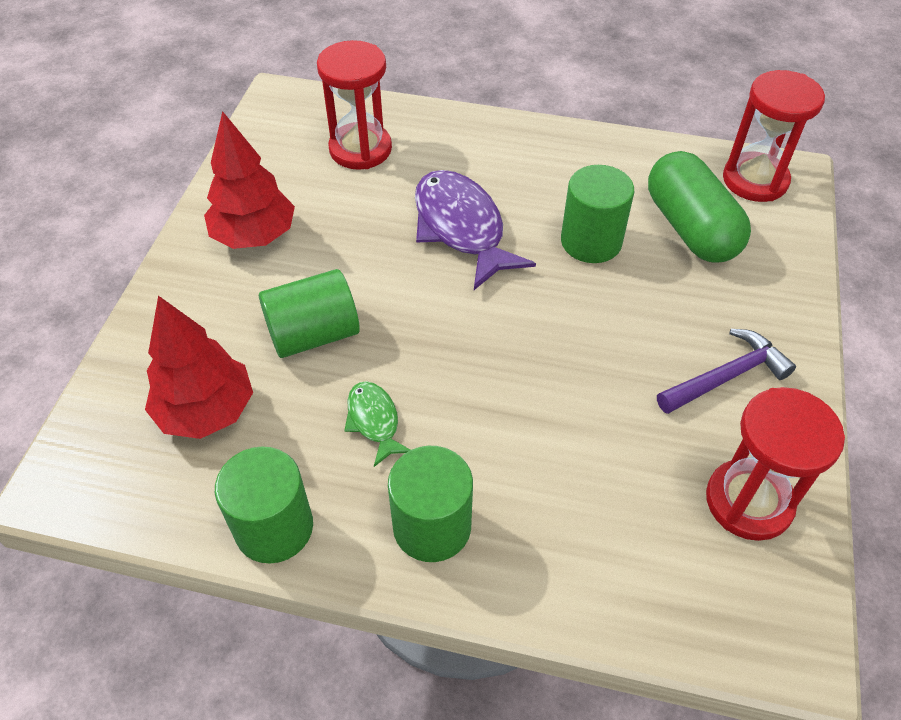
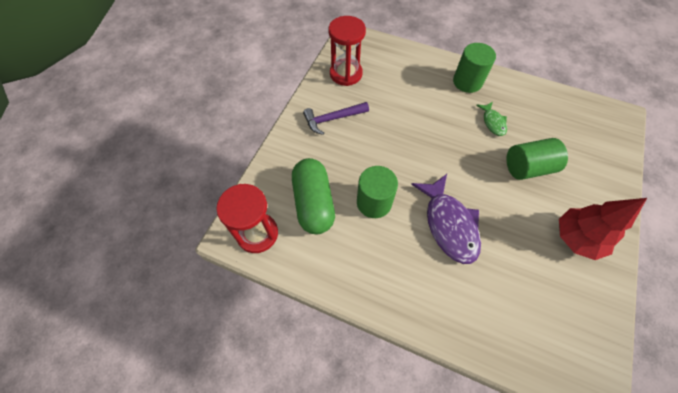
camera: 170 degrees left, 10 degrees up
red tree [145,296,253,439] -> none
green cylinder [215,447,313,563] -> none
red hourglass [317,40,392,170] -> none

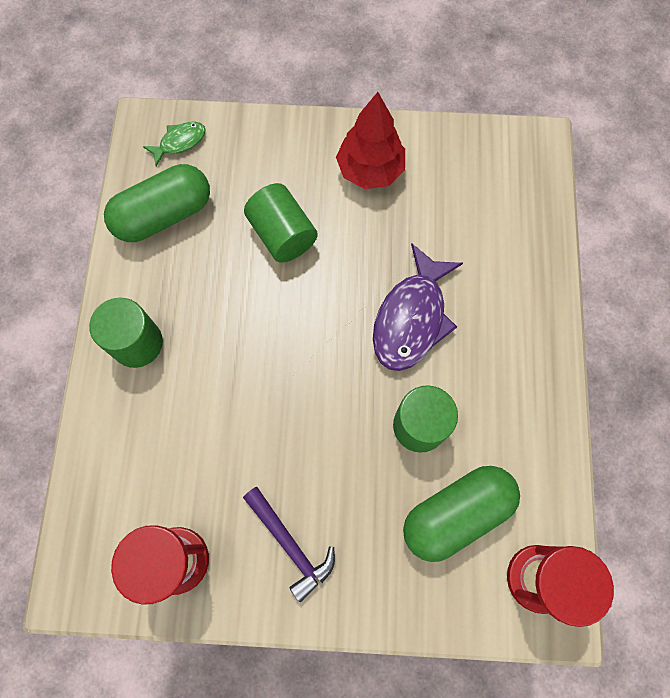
camera: 110 degrees left, 10 degrees up
purple fish [411,174,481,264] -> purple fish turned 150 degrees clockwise [373,243,463,371]
green fish [476,102,507,136] -> green fish moved to [143,122,206,166]
none -> green capsule [104,164,210,242]

